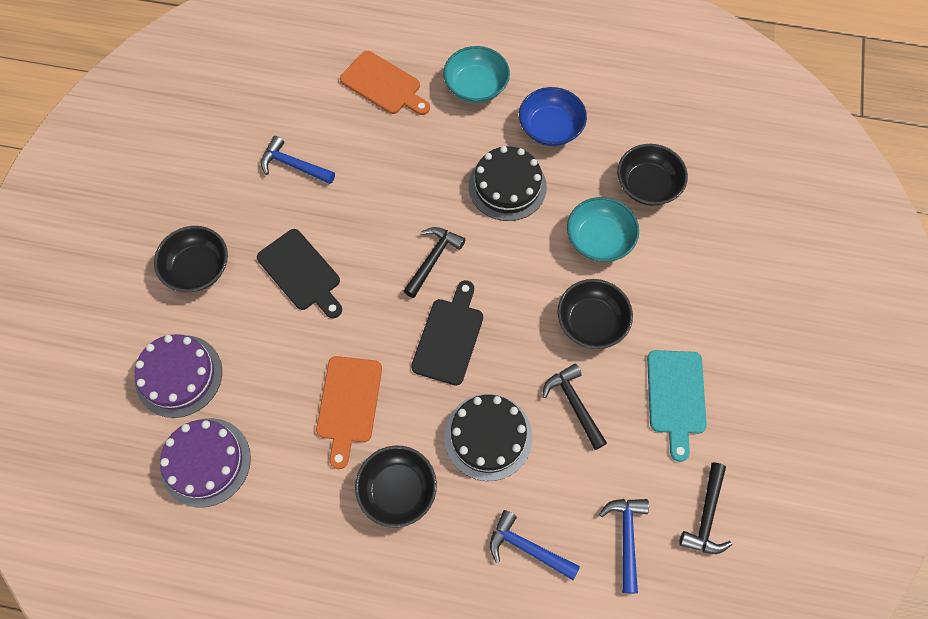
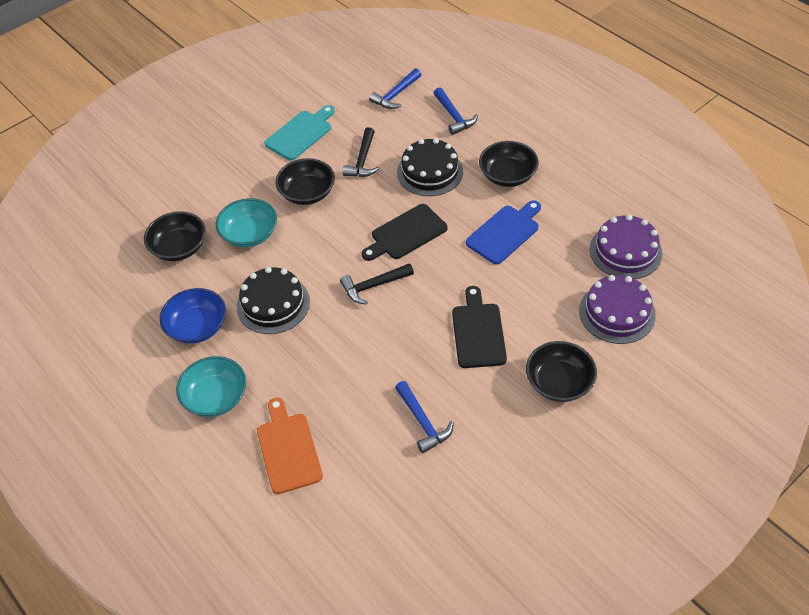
camera: 140 degrees left, 15 degrees down
orange cutting board [316,356,382,469] -> blue cutting board [466,200,541,264]
black hammer [679,462,732,554] -> none

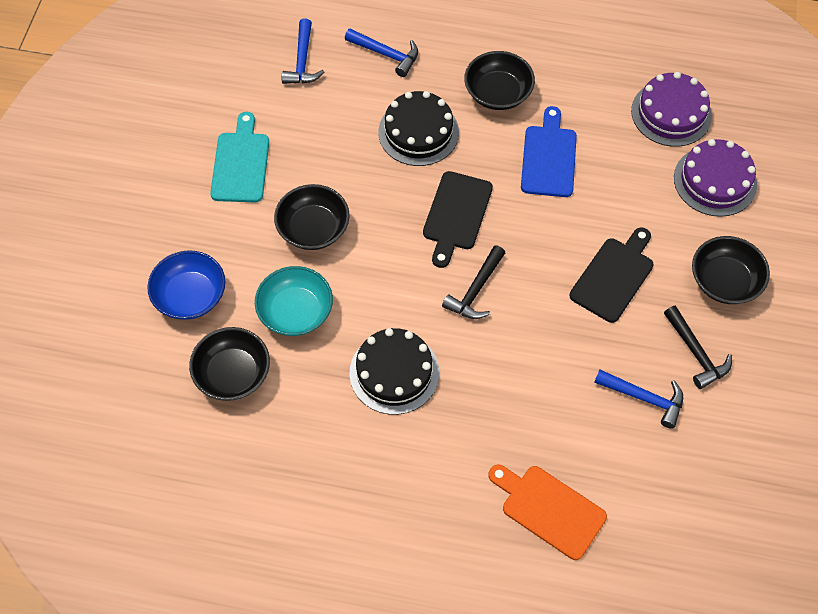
camera: 40 degrees left, 10 degrees up
blue bowl [160,288,226,344] -> blue bowl moved to [147,251,225,320]
turquoise bowl [176,356,246,417] -> none
black hammer [342,127,379,177] -> black hammer moved to [664,306,732,389]
black cutting board [452,286,507,368] -> black cutting board turned 75 degrees clockwise [570,228,654,323]

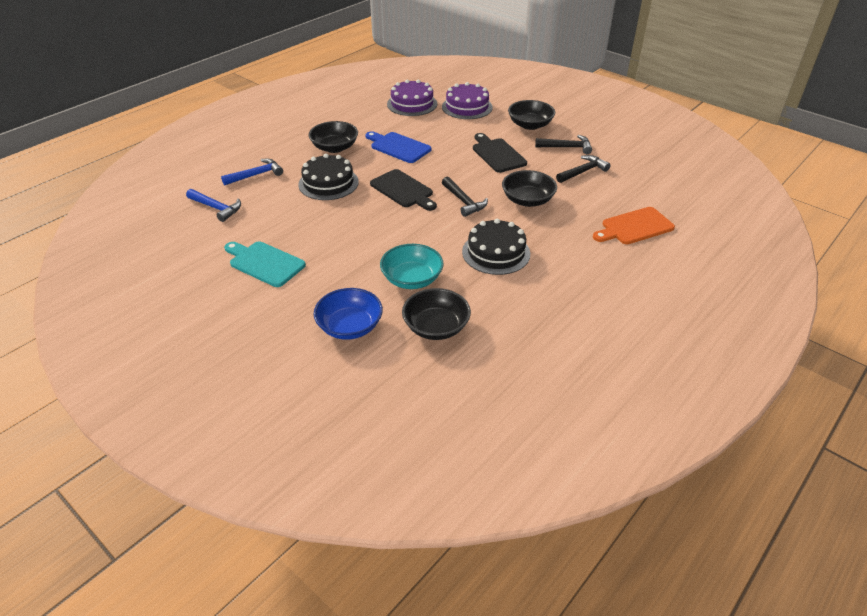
camera: 60 degrees left, 20 degrees down
black bowl [274,184,350,250] -> black bowl moved to [502,170,557,207]
blue hammer [594,370,683,429] -> black hammer [556,155,611,183]

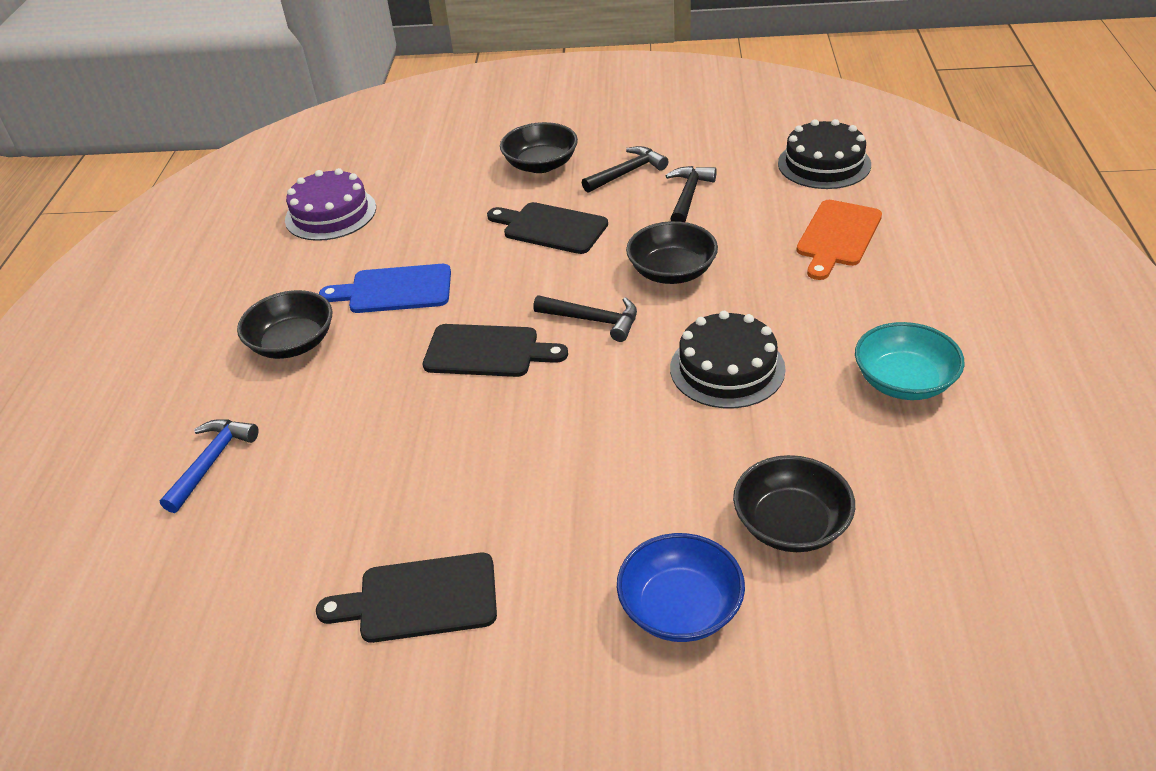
camera: 35 degrees left, 0 degrees up
blue hammer [186,189,241,222] -> none
turquoise cutting board [224,241,306,287] -> black cutting board [316,553,497,643]
black cake [298,154,359,200] -> black cake moved to [778,119,871,189]
turquoise bowl [380,244,444,289] -> turquoise bowl moved to [855,322,965,400]
purple cake [442,82,493,119] -> none

